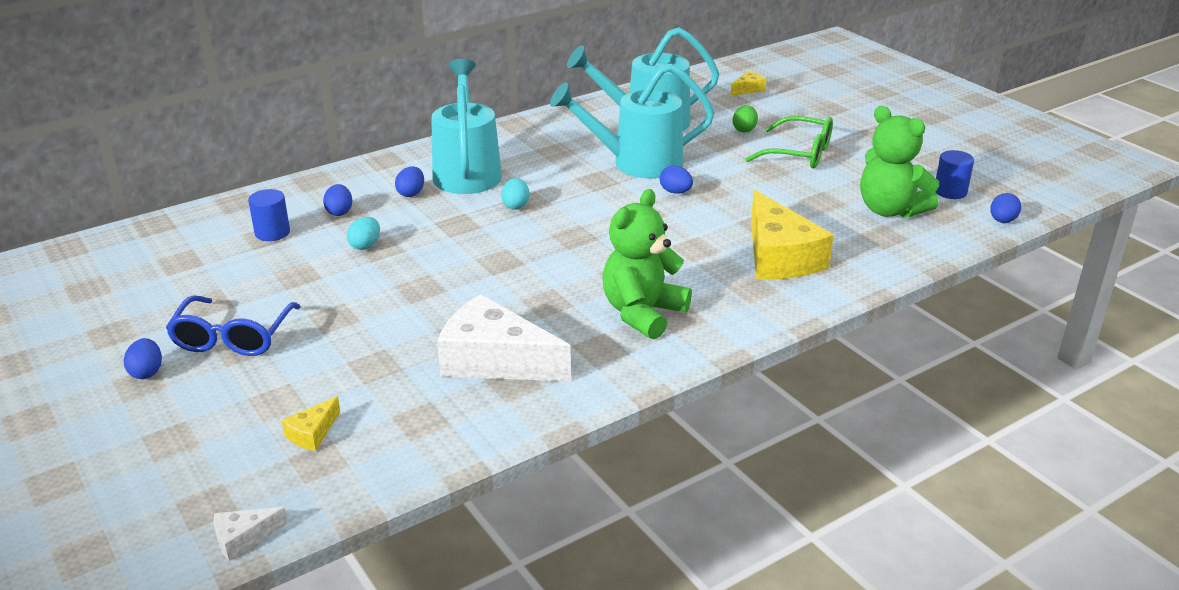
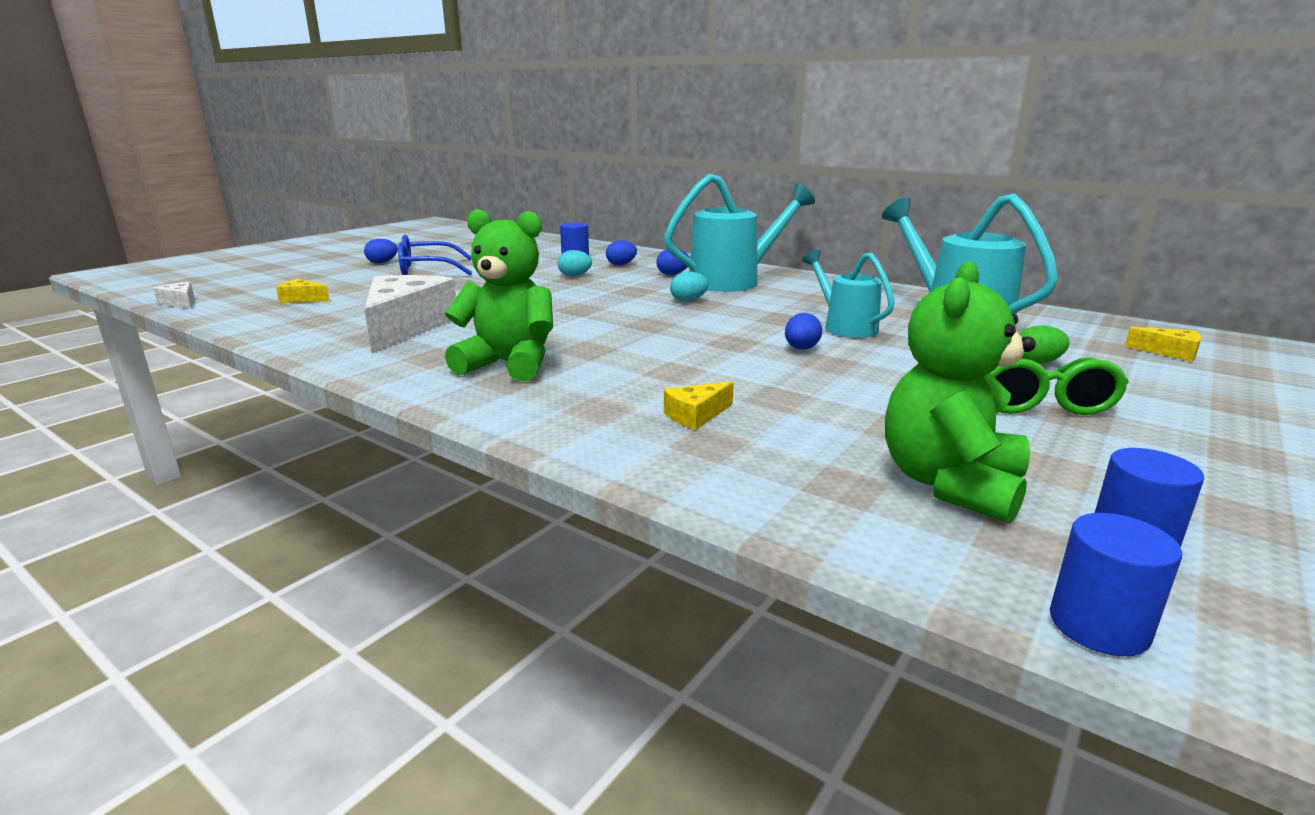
camera: 70 degrees right, 10 degrees down
turquoise watering can [550,63,714,179] -> turquoise watering can [802,250,895,338], size x0.60
yellow cheese [751,190,834,280] -> yellow cheese [664,381,734,430], size x0.44
blue egg [990,193,1021,223] -> blue cylinder [1050,513,1182,656]

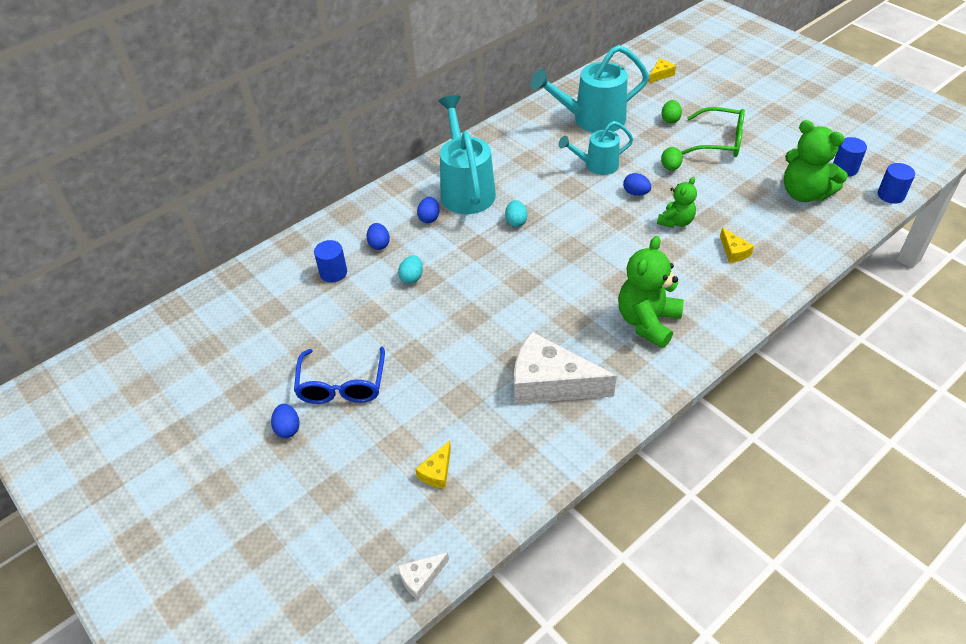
camera: 75 degrees left, 25 degrees up
none -> green teddy bear [657,177,697,228]
none -> green egg [661,147,683,171]

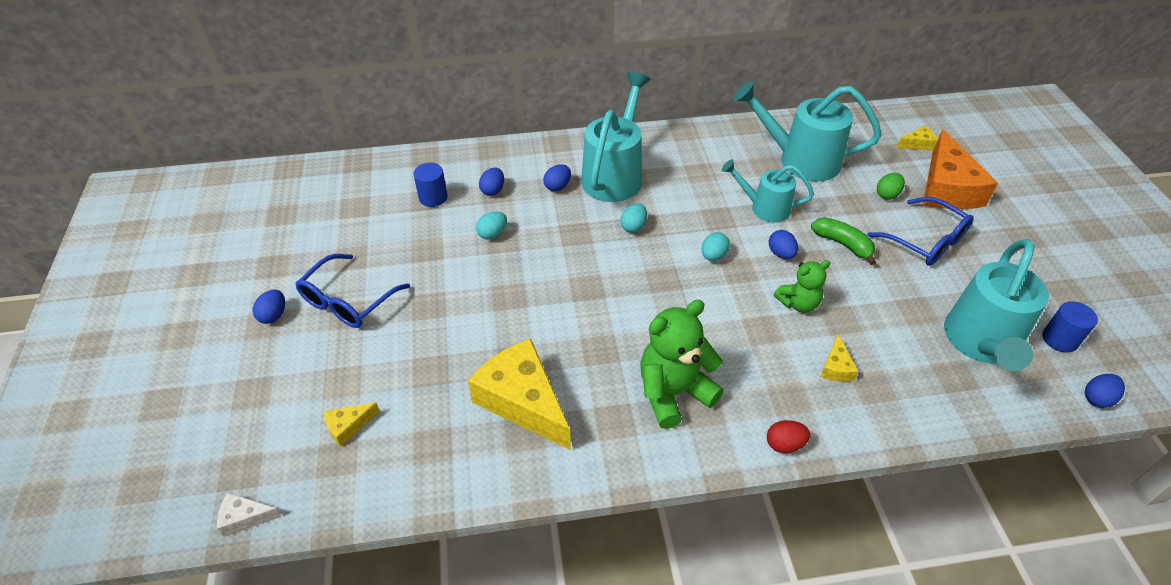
camera: 30 degrees right, 0 degrees up
white cheese [514,332,617,404] -> yellow cheese [468,339,571,450]
green egg [661,147,683,171] -> green banana [811,217,876,265]
green glasses [681,107,745,157] -> blue glasses [867,197,974,266]
green teddy bear [784,120,848,202] -> turquoise watering can [944,239,1049,371]
blue cylinder [878,163,915,204] -> blue egg [1085,374,1125,408]
none -> turquoise egg [702,232,730,261]
none -> red egg [767,420,810,453]
none -> orange cheese [923,129,998,209]

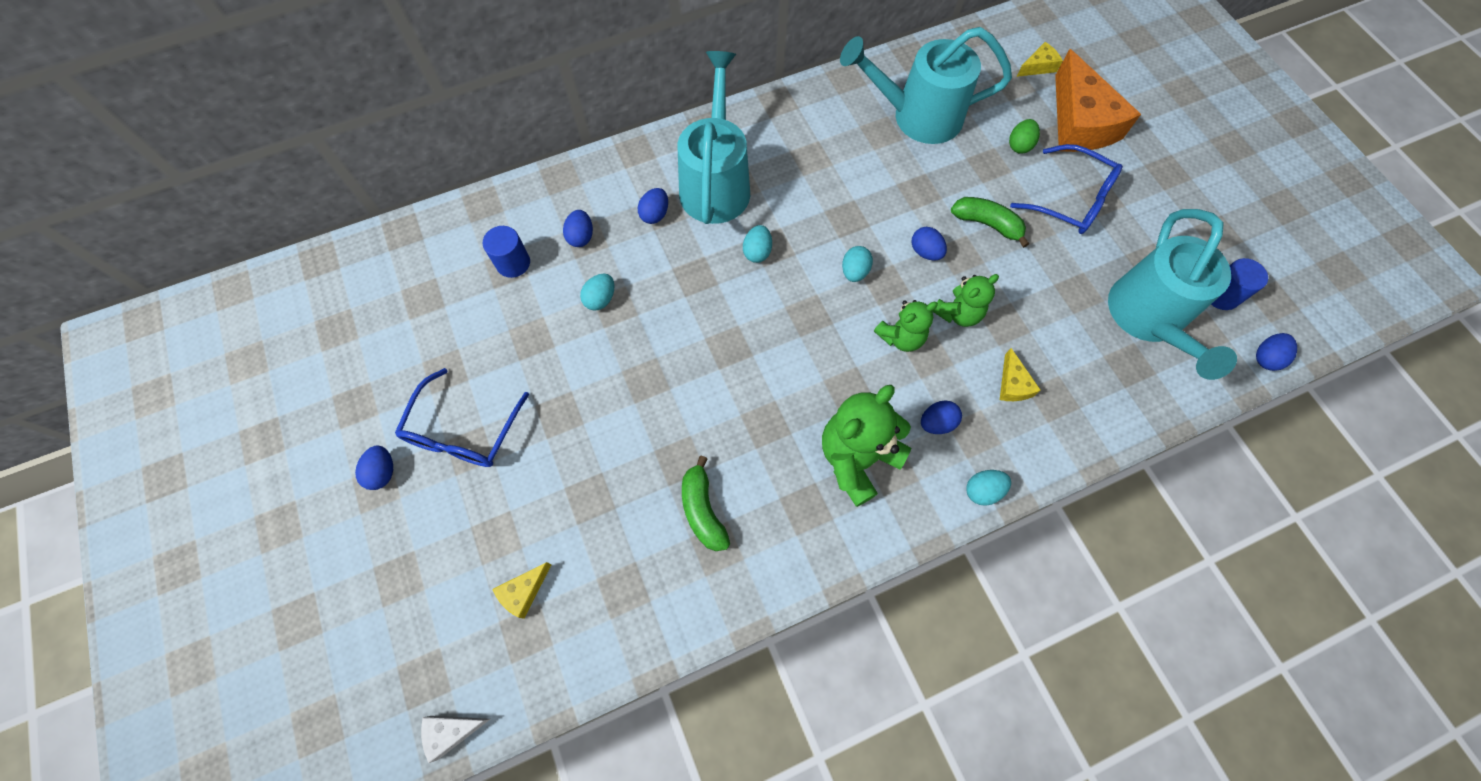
camera: 15 degrees left, 20 degrees up
yellow cheese [468,339,571,450] -> green banana [682,455,730,551]
turquoise watering can [721,159,814,223] -> none
red egg [767,420,810,453] -> turquoise egg [966,470,1011,506]
none -> green teddy bear [874,300,938,352]
none -> blue egg [921,400,962,434]

